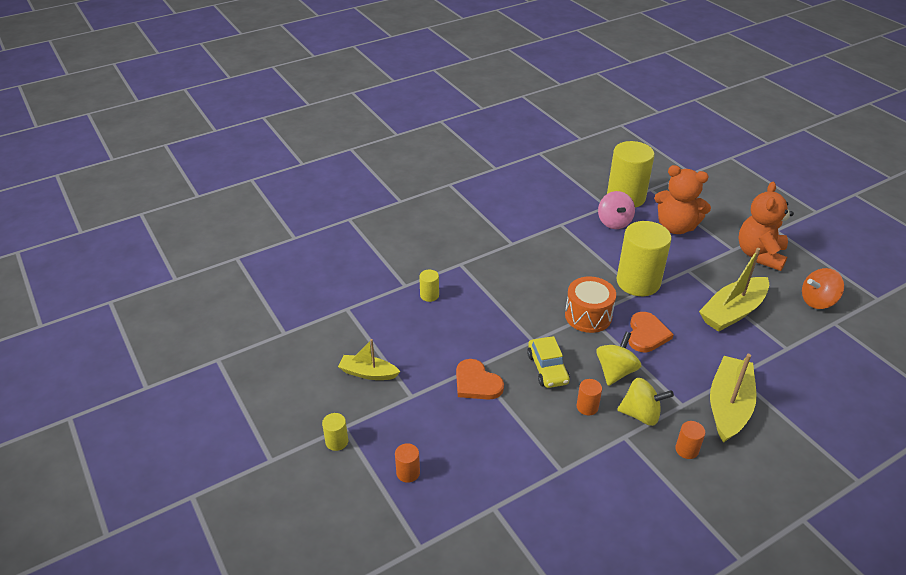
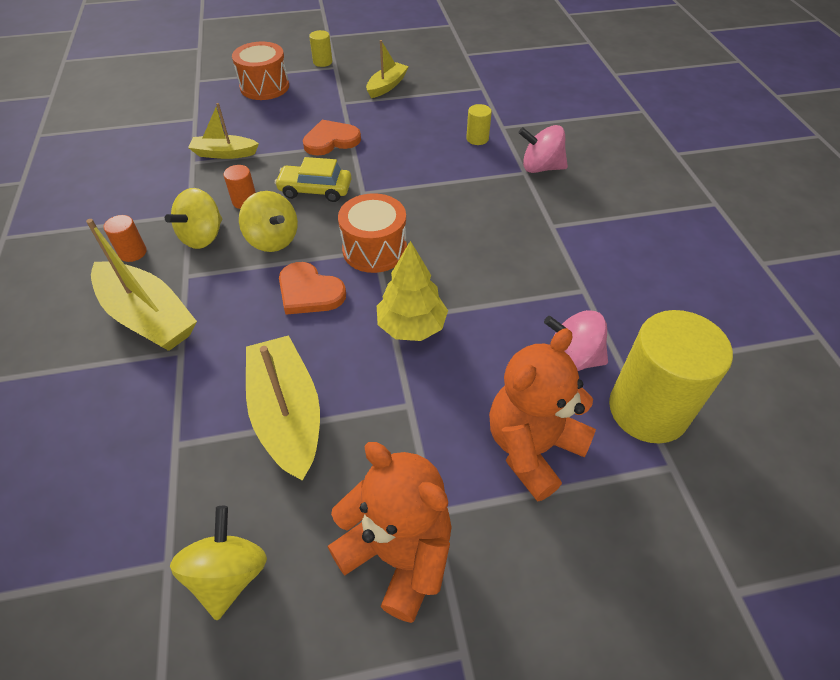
camera: 110 degrees right, 10 degrees up
orange cylinder [395,443,420,483] -> orange drum [232,41,289,100]
yellow cylinder [616,221,671,296] -> yellow tree [377,241,448,341]
orange spinning top [802,268,844,309] -> yellow spinning top [170,506,267,620]
none -> yellow boat [188,103,259,159]
none -> pink spinning top [518,125,568,173]

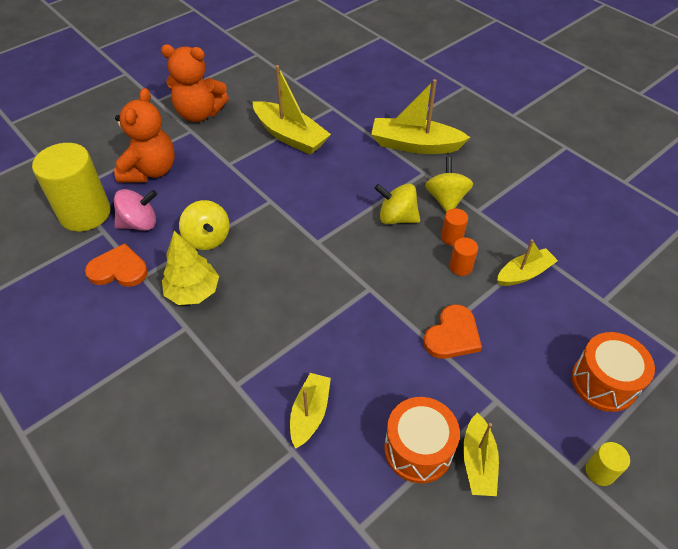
camera: 150 degrees right, 0 degrees up
orange cylinder [104,215,147,262] -> orange cylinder moved to [450,238,478,276]
yellow spinning top [170,506,267,620] -> yellow spinning top moved to [179,200,229,250]
yellow car [275,157,351,202] -> none
orange heart [279,262,346,315] -> orange heart moved to [85,243,148,287]
orange drum [338,193,407,273] -> orange drum moved to [384,397,460,483]
yellow tree [377,241,448,341] -> yellow tree moved to [162,231,219,305]
yellow cylinder [466,104,492,145] -> yellow boat [290,373,331,449]
pink spinning top [518,125,568,173] -> none

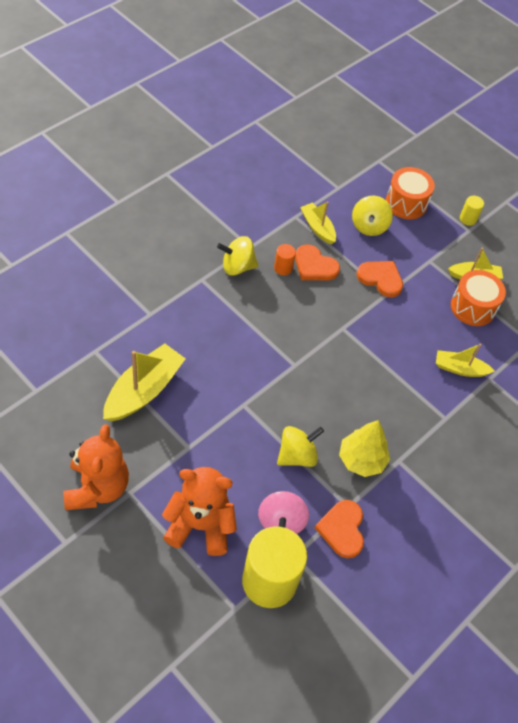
camera: 100 degrees left, 5 degrees up
pink spinning top [114,189,157,231] -> pink spinning top turned 150 degrees counterclockwise [258,491,309,534]
yellow boat [371,79,471,154] -> none
yellow spinning top [374,184,420,224] -> yellow spinning top moved to [352,195,393,236]
orange cylinder [450,238,478,276] -> orange heart [295,244,340,280]

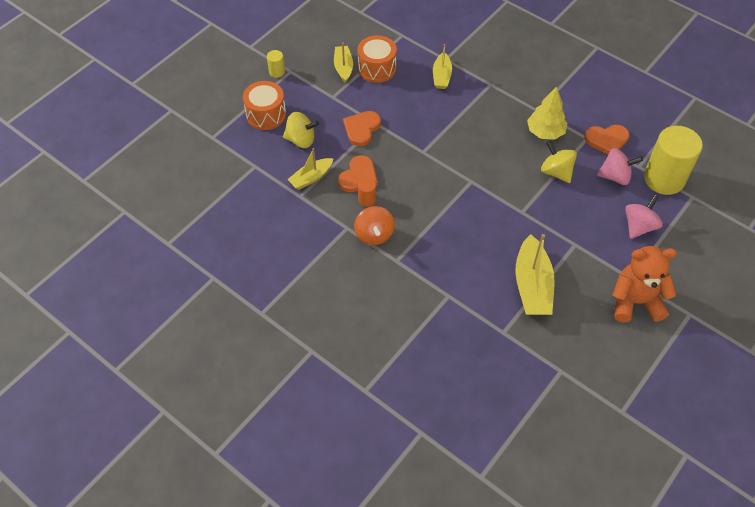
camera: 90 degrees left, 0 degrees up
yellow boat [103,343,186,421] -> yellow boat turned 120 degrees counterclockwise [515,234,555,315]
orange teddy bear [162,467,237,556] -> pink spinning top [625,195,663,239]
yellow spinning top [217,236,259,276] -> orange spinning top [354,206,395,245]

